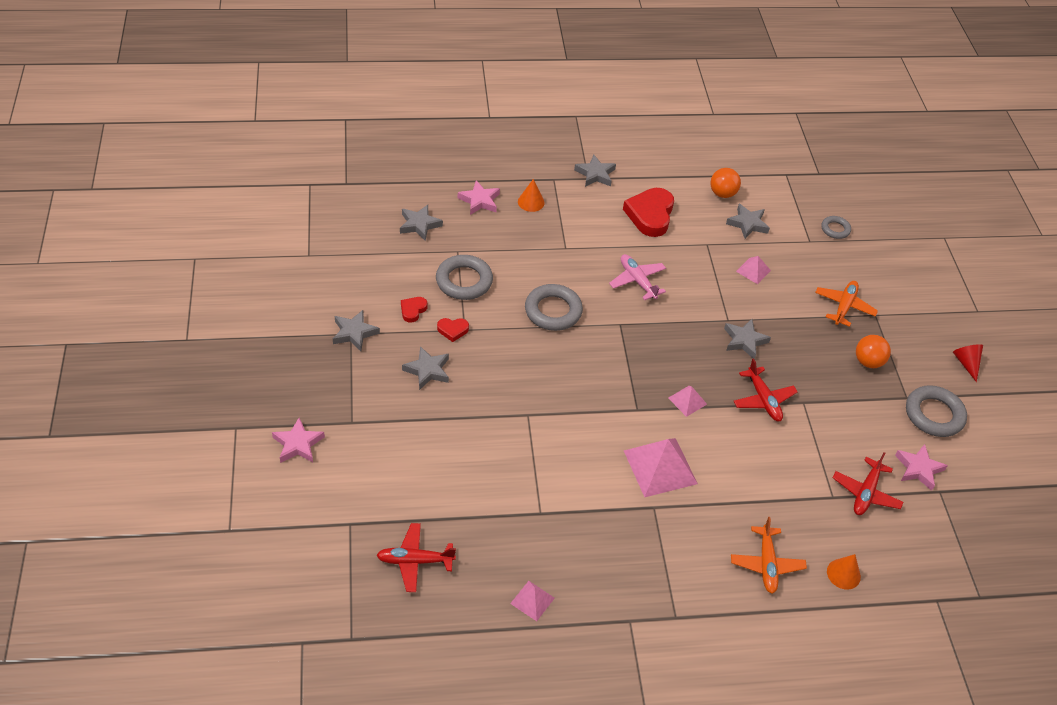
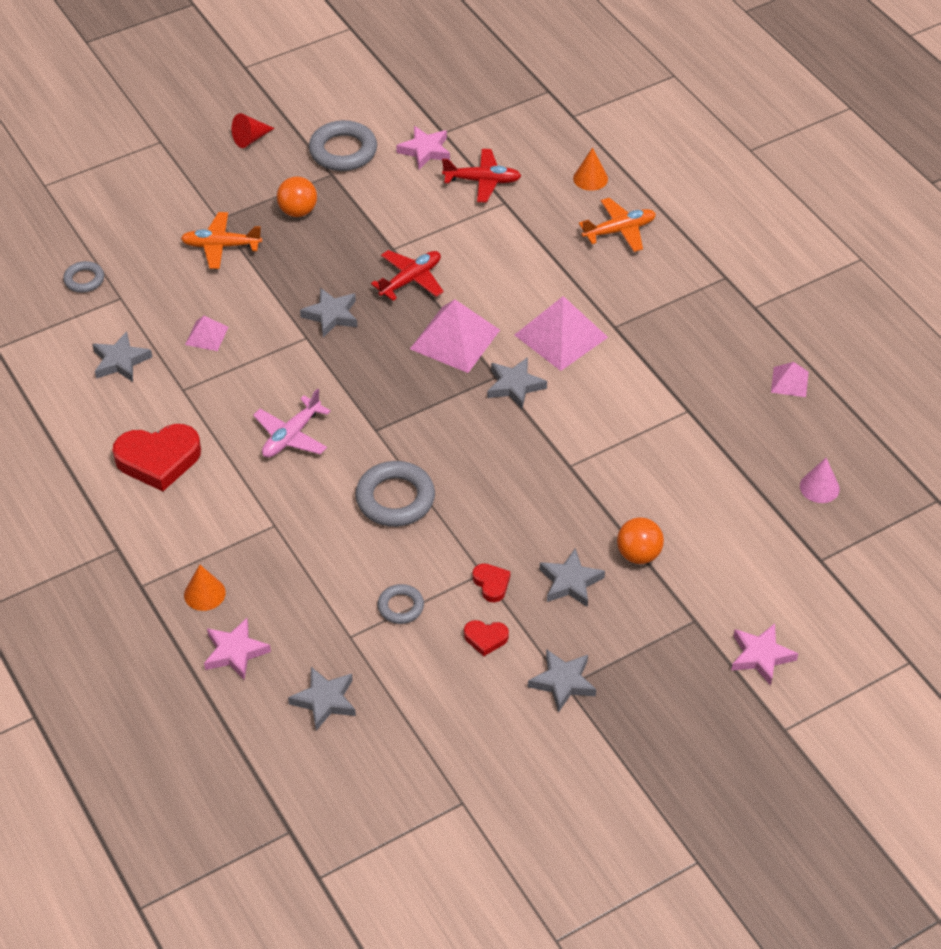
camera: 110 degrees left, 0 degrees up
red plane [377,523,456,592] -> pink cone [800,458,840,503]
grey ring [436,255,493,300] -> grey ring [377,584,424,624], size x0.56
grey star [574,154,616,187] -> grey star moved to [488,357,547,409]
pink pyramid [668,386,707,417] -> pink pyramid [410,299,500,373], size x1.95
orange ball [710,168,741,198] -> orange ball moved to [617,517,664,564]

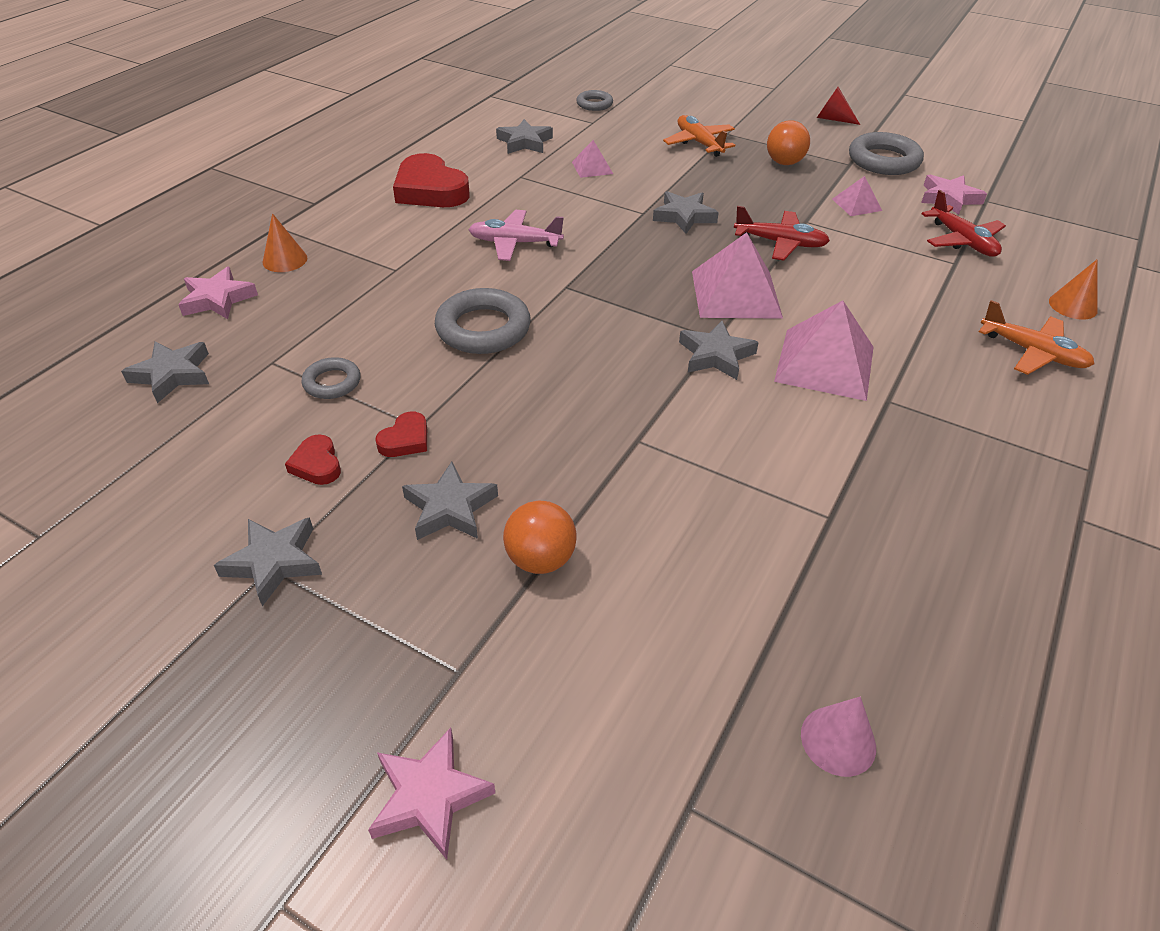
camera: 60 degrees right, 5 degrees down
pink pyramid [771,362,809,397] -> pink pyramid moved to [832,176,882,216]

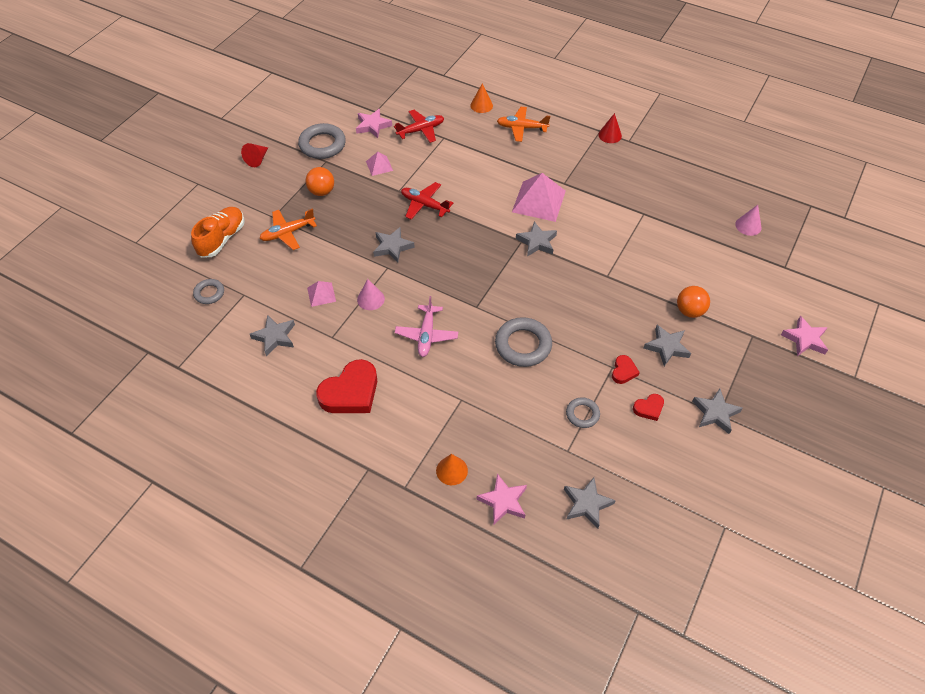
camera: 90 degrees left, 10 degrees up
red heart [375,411,427,457] -> red heart turned 75 degrees clockwise [612,355,640,384]
pink pyramid [692,232,783,319] -> none
red plane [734,206,830,261] -> red plane turned 75 degrees counterclockwise [401,182,453,220]
orange plane [979,300,1094,375] -> orange plane turned 120 degrees counterclockwise [497,107,550,142]
none -> orange shoe [191,207,245,258]
none -> pink cone [357,279,385,310]
none -> red cone [598,113,622,143]

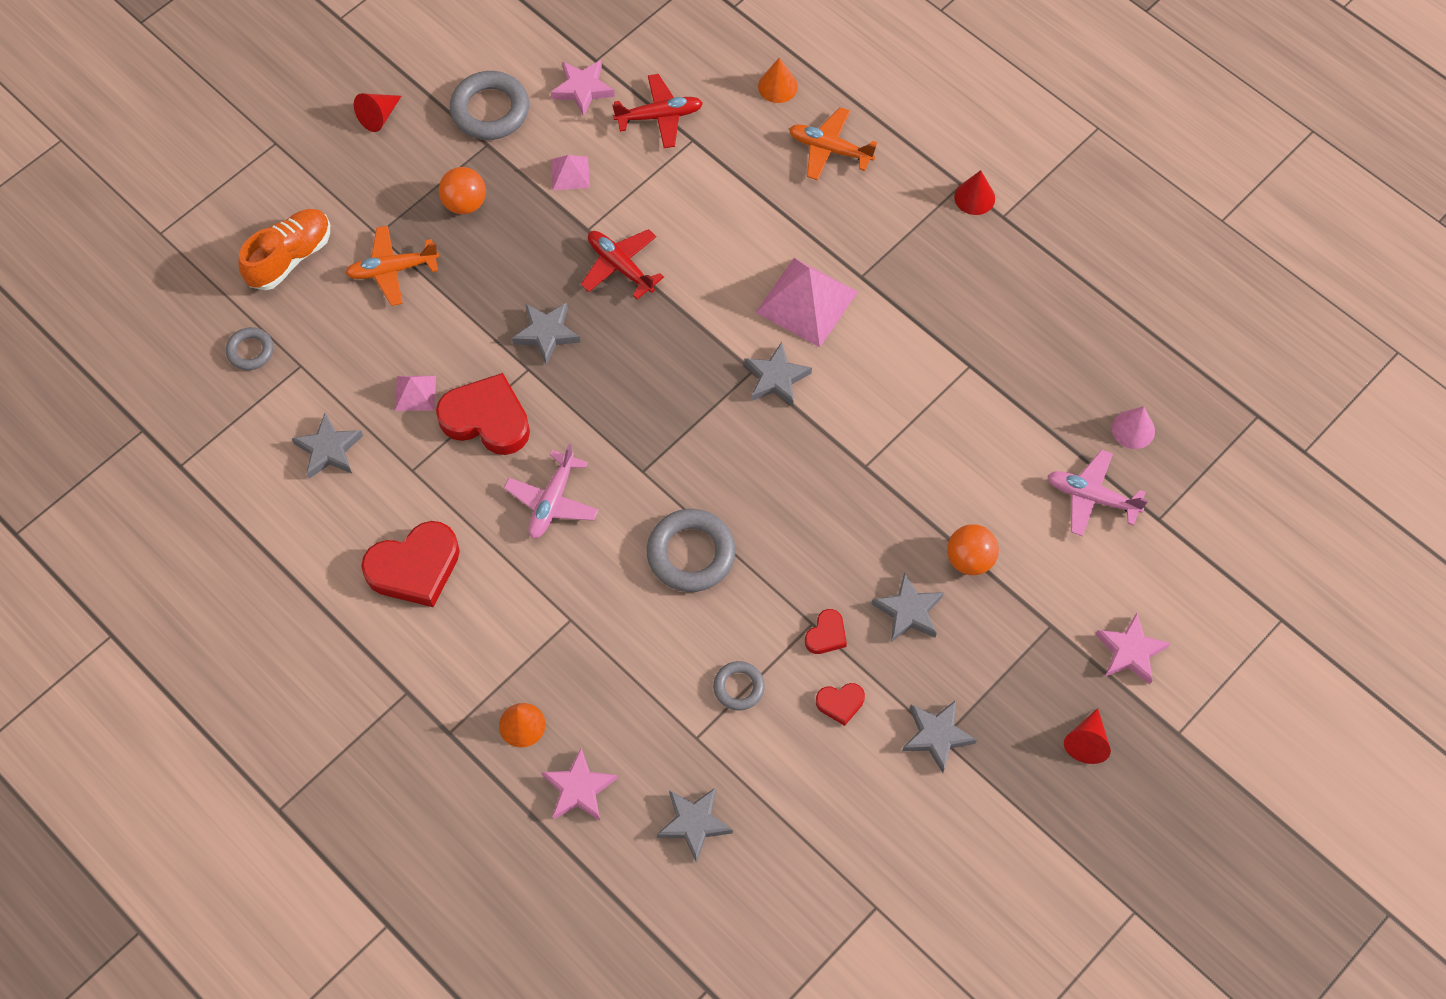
camera: 15 degrees right, 10 degrees up
pink cone [357,279,385,310] -> red heart [436,373,530,455]
none -> pink plane [1048,449,1148,537]
none -> red cone [1064,708,1111,764]

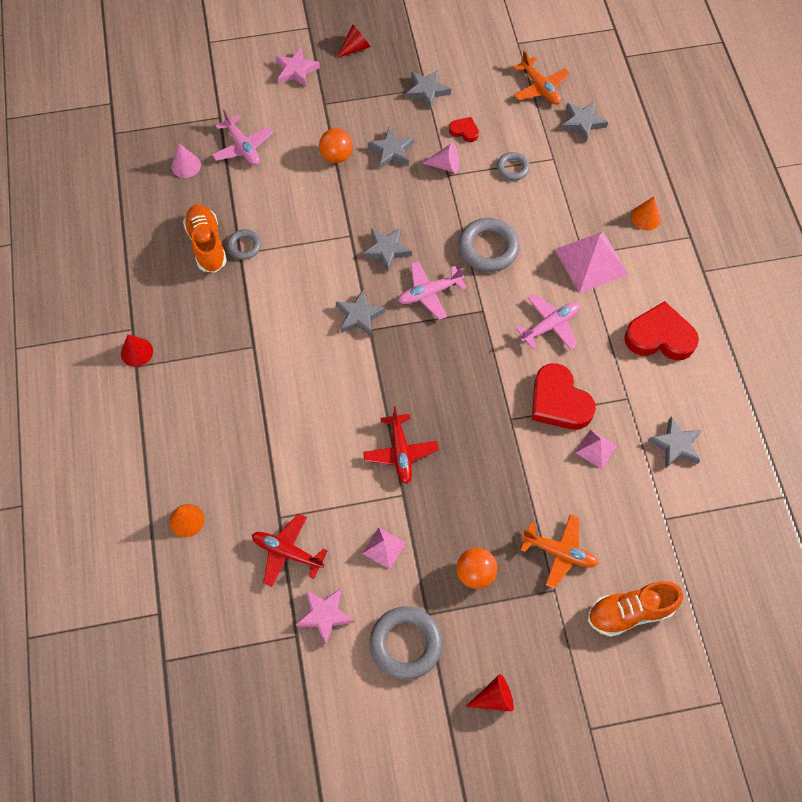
camera: 145 degrees left, 0 degrees up
grey ring [226,327,273,370] -> grey ring moved to [227,229,261,260]
grey star [512,302,580,365] -> grey star moved to [363,228,412,272]
pink star [542,748,617,821] -> none
pink pyramid [755,258,858,347] -> pink pyramid moved to [554,232,629,293]
orange plane [789,107,878,181] -> orange plane moved to [514,50,570,105]
red heart [805,609,847,654] -> pink cone [422,143,459,173]
none -> orange shoe [183,205,227,273]
none -> pink plane [398,261,467,320]

